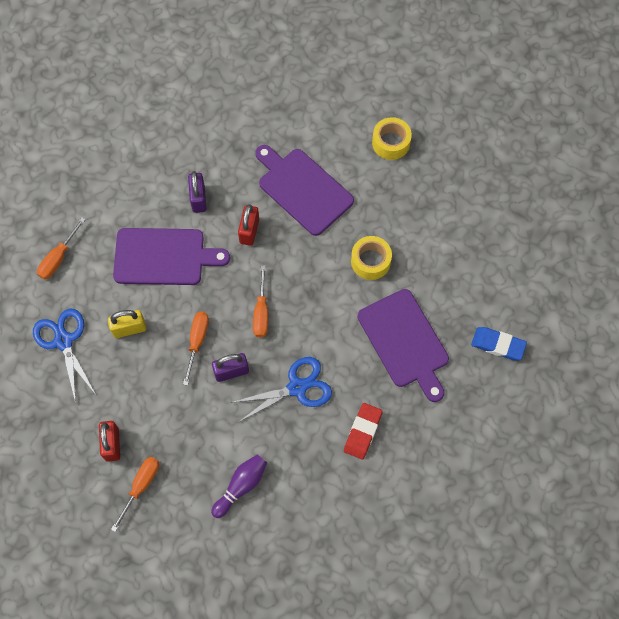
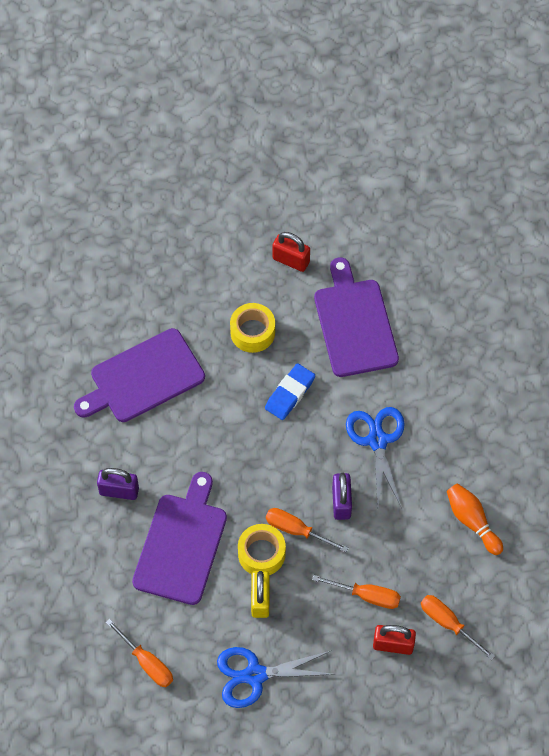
camera: 75 degrees left, 5 degrees down
purple bowling pin [211,454,267,518] -> orange bowling pin [447,483,503,555]
red padlock [238,204,259,246] -> red padlock moved to [272,232,310,272]
orange screwdriver [253,265,268,337] -> orange screwdriver moved to [312,575,401,609]
red eraser [344,403,383,460] -> none
purple cutting board [357,289,449,402] -> purple cutting board turned 90 degrees counterclockwise [314,257,399,377]
yellow tape [372,117,412,160] -> yellow tape moved to [238,524,286,575]
blue eraser [471,327,527,360] -> blue eraser moved to [265,363,315,420]

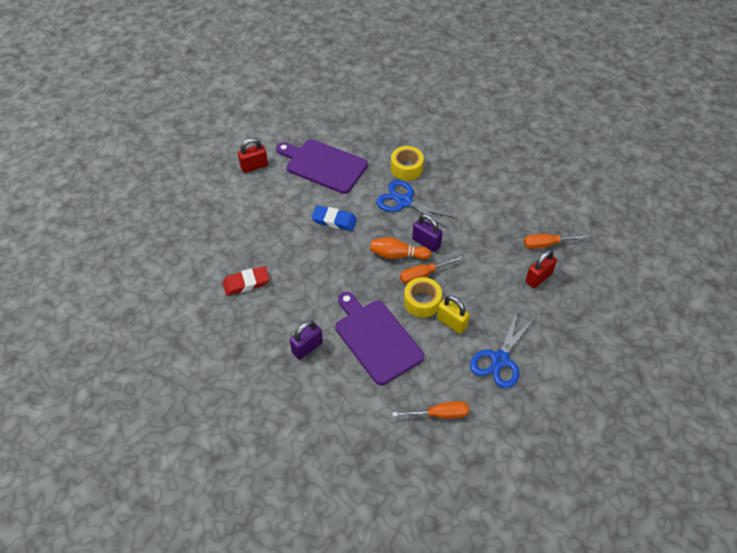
camera: 50 degrees left, 10 degrees down
purple cutting board [74,328,205,422] -> red eraser [223,266,270,296]
yellow tape [230,303,275,353] -> yellow tape moved to [391,146,424,180]
blue eraser [265,363,315,420] -> blue eraser turned 60 degrees counterclockwise [312,206,357,231]
orange screwdriver [312,575,401,609] -> none
orange bowling pin [447,483,503,555] -> orange bowling pin moved to [370,237,431,260]

